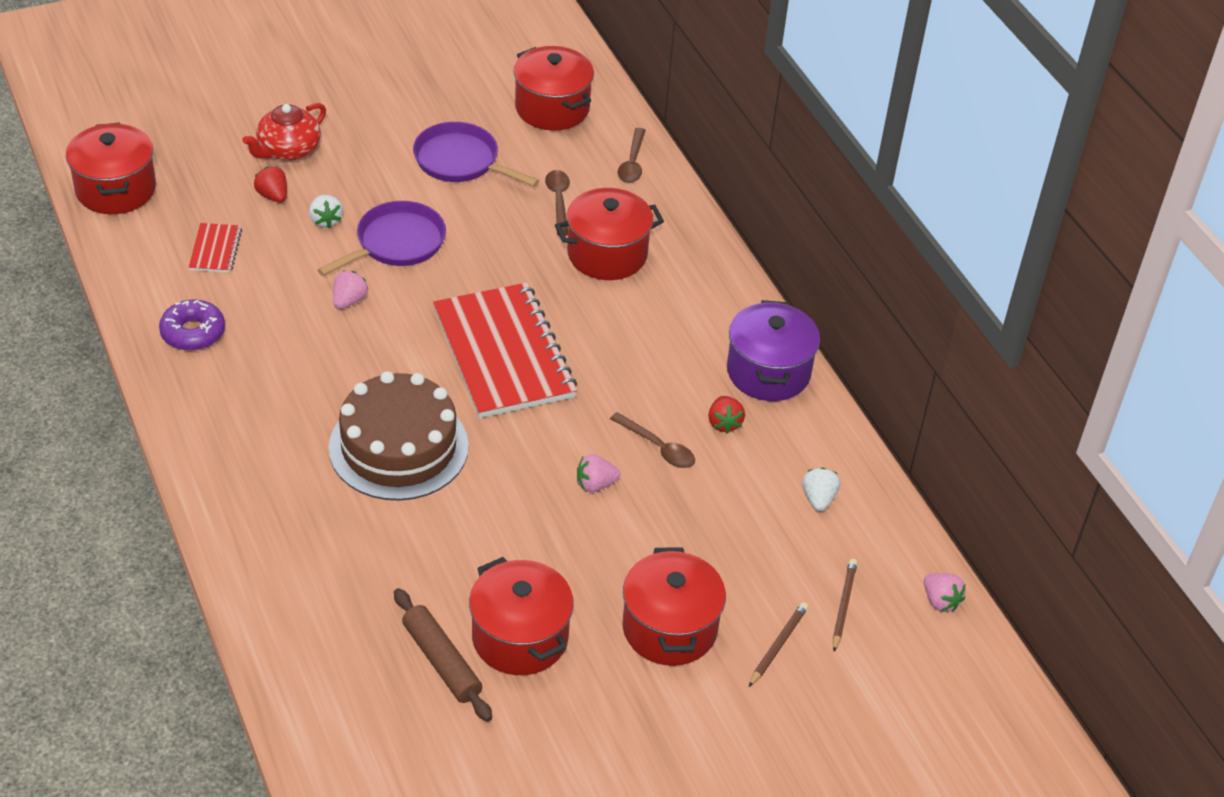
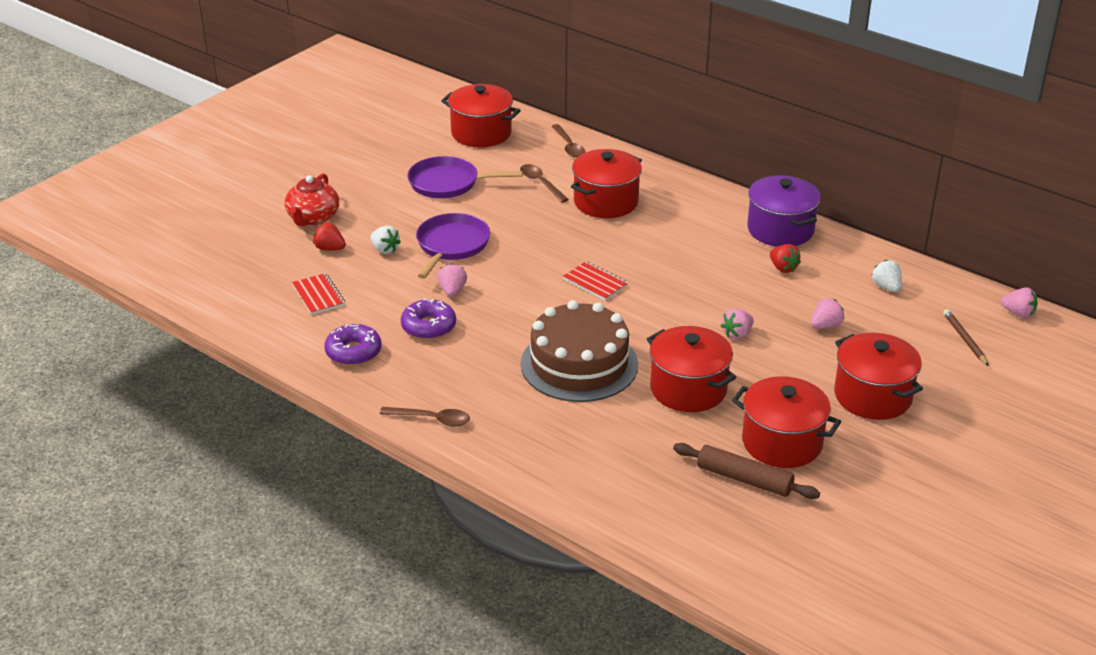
camera: 25 degrees left, 10 degrees down
red pot [66,122,156,214] -> red pot moved to [647,326,737,412]
red notebook [433,282,577,418] -> red notebook [563,261,628,301], size x0.43
brown spoon [610,412,695,468] -> brown spoon moved to [380,407,470,427]
brown pencil [749,602,808,687] -> none
none -> purple donut [401,299,456,340]
none -> pink strawberry [811,298,845,329]

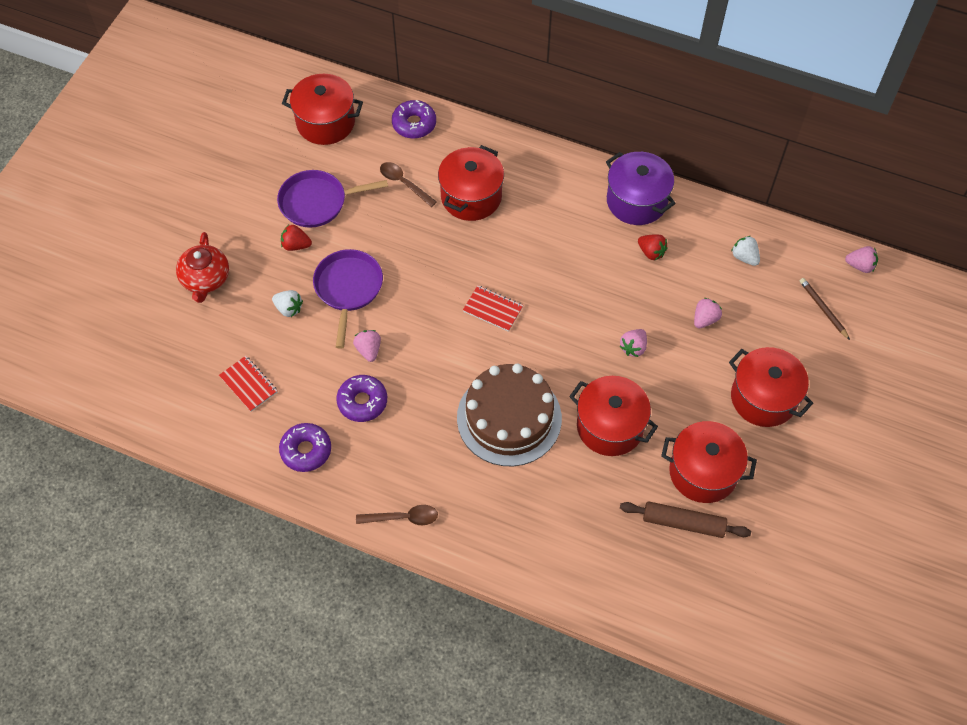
camera: 15 degrees left, 25 degrees up
red strawberry [313,223,346,250] -> red strawberry moved to [281,225,312,251]
brown spoon [552,124,585,157] -> purple donut [392,100,436,139]

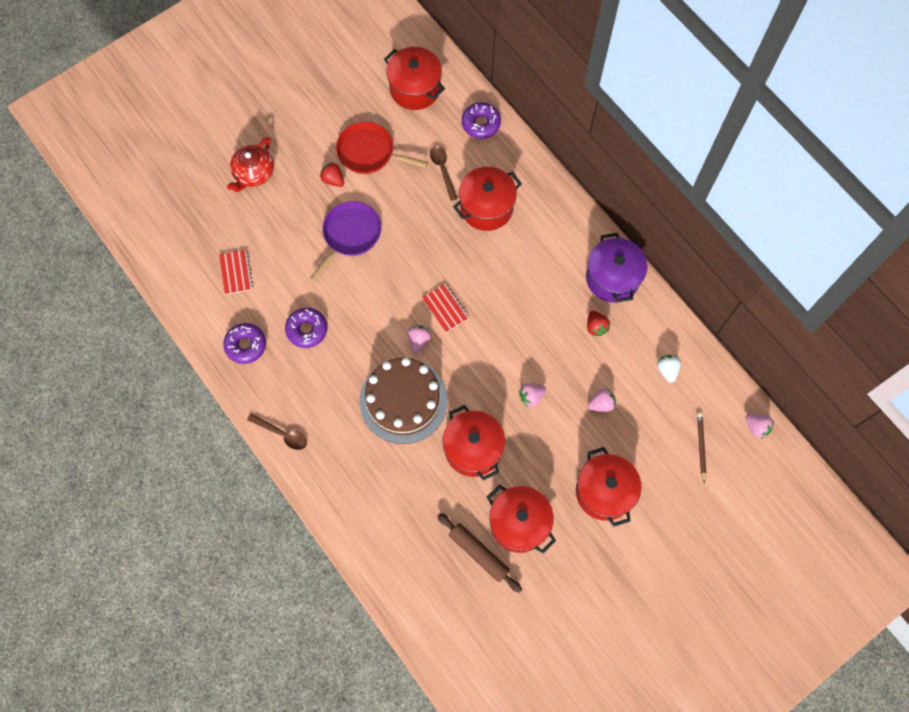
camera: 30 degrees right, 10 degrees up
white strawberry [272,290,303,317] -> none
purple pan [277,170,388,228] -> red pan [336,122,428,174]
pink strawberry [353,330,381,362] -> pink strawberry moved to [408,325,431,353]

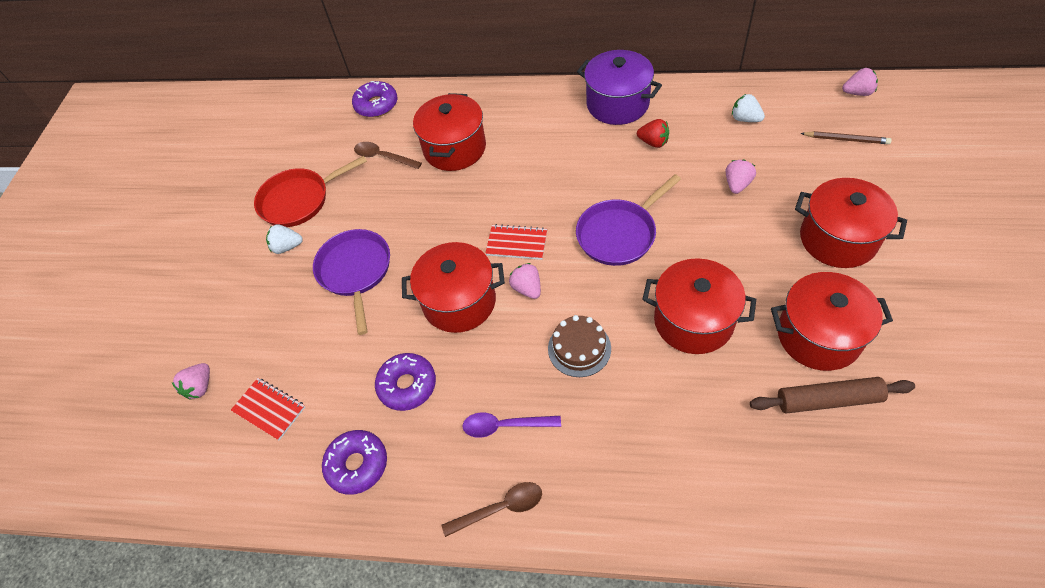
camera: 40 degrees left, 15 degrees down
red teapot [227,137,274,192] -> none
red strawberry [320,162,344,187] -> white strawberry [266,224,303,254]
brown cake [360,357,448,444] -> brown cake [548,315,611,377], size x0.51
red pot [384,47,445,110] -> red pot moved to [402,242,505,333]
pink strawberry [519,383,546,407] -> pink strawberry moved to [172,363,210,400]
brown pencil [697,413,706,484] -> brown pencil turned 150 degrees clockwise [800,131,892,144]
none -> purple spoon [462,412,561,438]
none -> purple pan [576,174,681,266]

